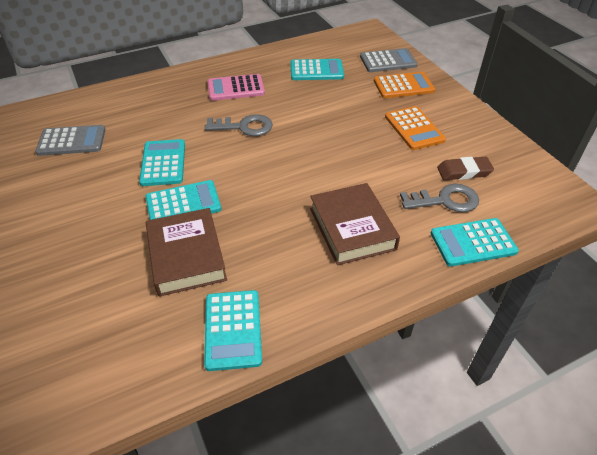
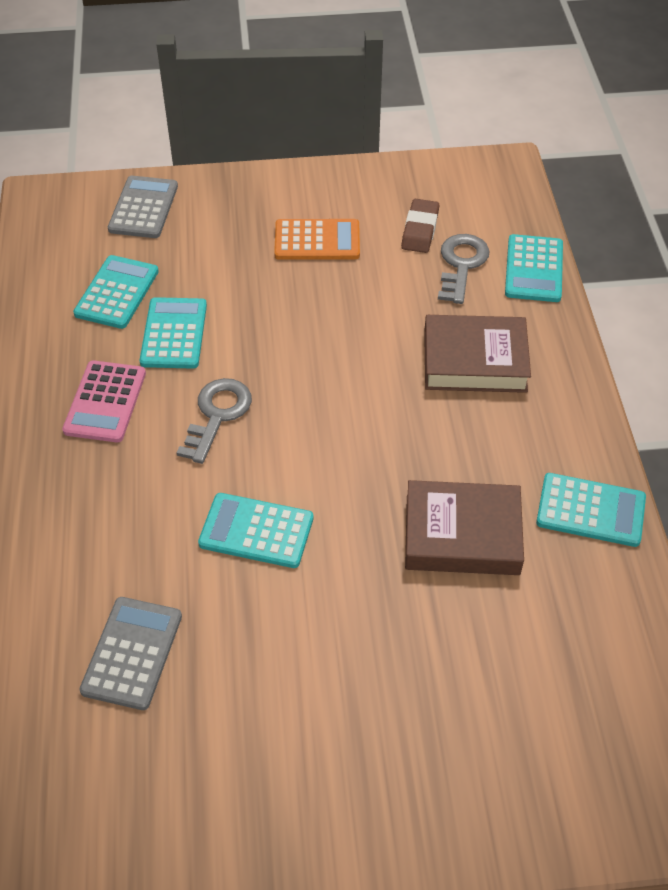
camera: 70 degrees left, 5 degrees up
turquoise calculator [145,180,222,220] -> turquoise calculator moved to [140,297,207,369]
orange calculator [374,72,435,98] -> none

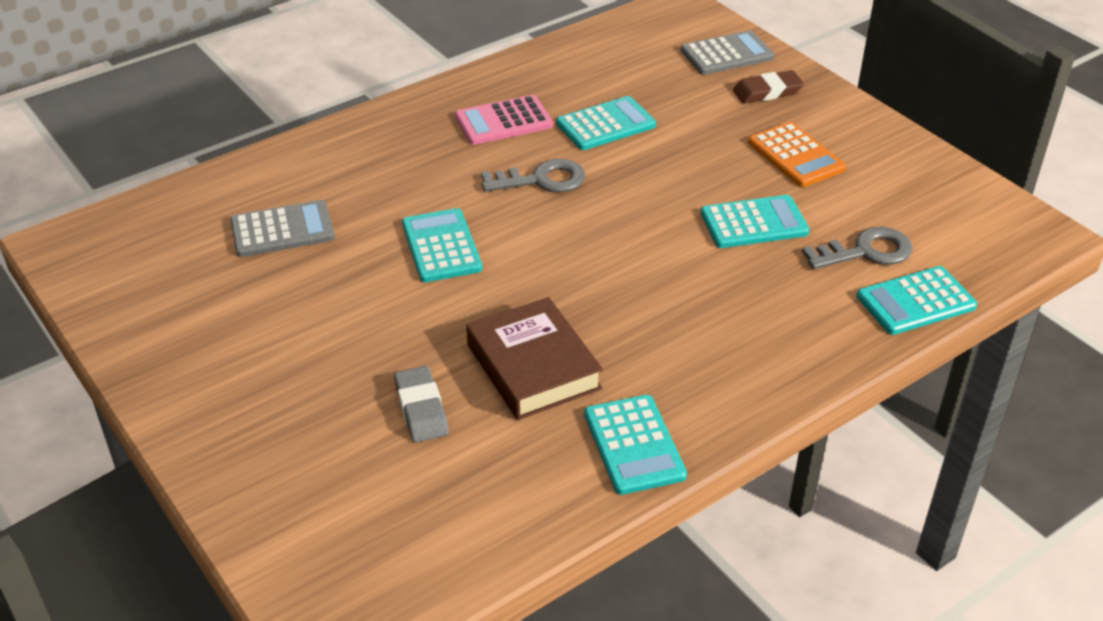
camera: 60 degrees right, 10 degrees down
turquoise calculator [73,255,159,329] -> turquoise calculator moved to [701,195,809,248]
brown eraser [401,199,439,253] -> brown eraser moved to [733,70,804,104]
brown book [424,315,531,393] -> none
none -> grey eraser [394,366,449,442]

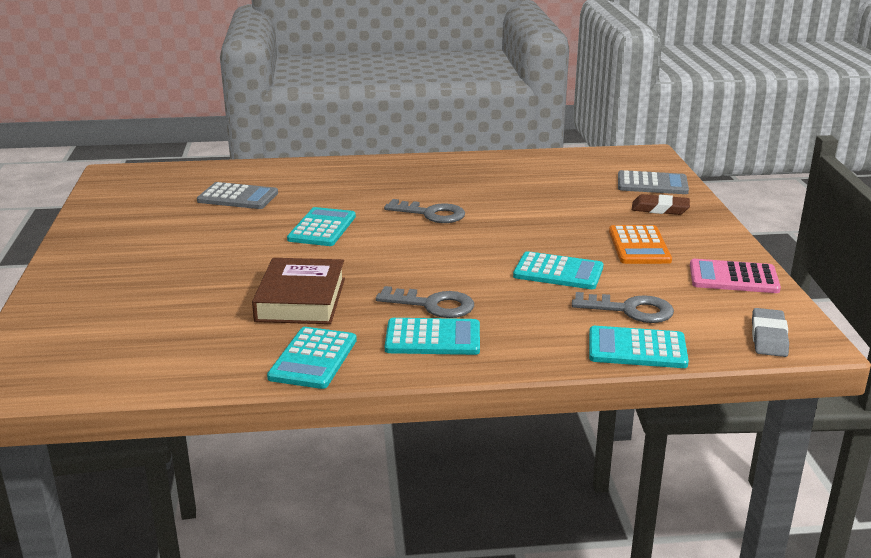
camera: 30 degrees right, 15 degrees down
grey eraser [394,366,449,442] -> grey eraser moved to [752,308,789,357]
pink calculator [455,95,553,145] -> pink calculator moved to [690,259,781,293]
turquoise calculator [556,96,656,150] -> turquoise calculator moved to [385,318,480,355]
none -> grey key [376,286,474,318]

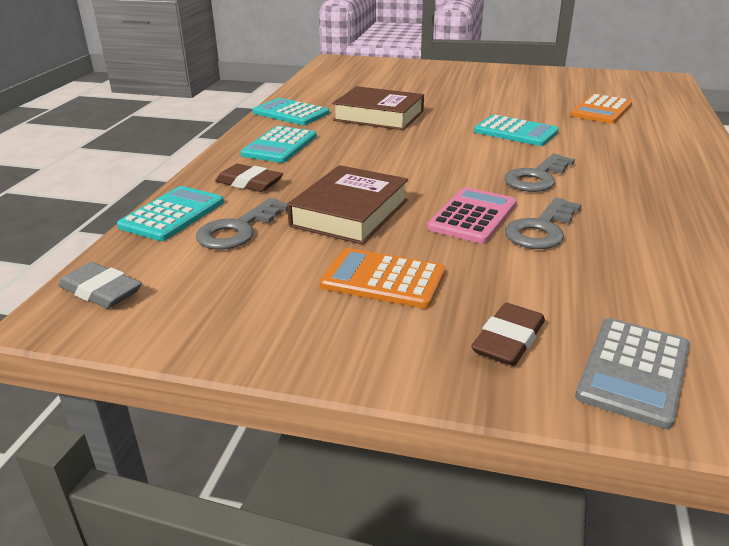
camera: 110 degrees right, 5 degrees up
grey calculator [197,182,278,209] -> orange calculator [570,94,632,124]
grey key [376,286,474,318] -> grey key moved to [505,198,582,249]
turquoise calculator [513,251,603,289] -> brown book [287,165,408,245]
pink calculator [690,259,781,293] -> pink calculator moved to [427,187,516,244]
none -> brown eraser [215,164,283,192]

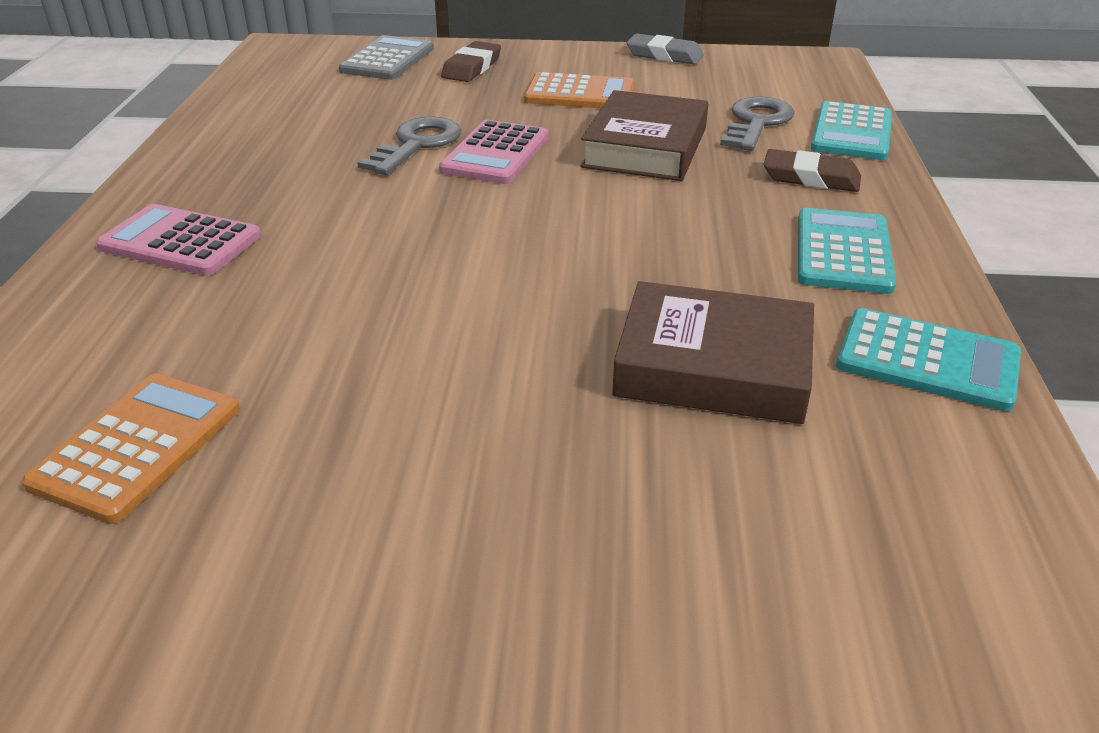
camera: 170 degrees right, 5 degrees up
grey eraser [58,262,142,309] -> grey eraser moved to [626,33,704,65]
turquoise calculator [474,115,559,146] -> none
grey key [504,154,575,192] -> none
none -> pink calculator [96,204,261,276]

